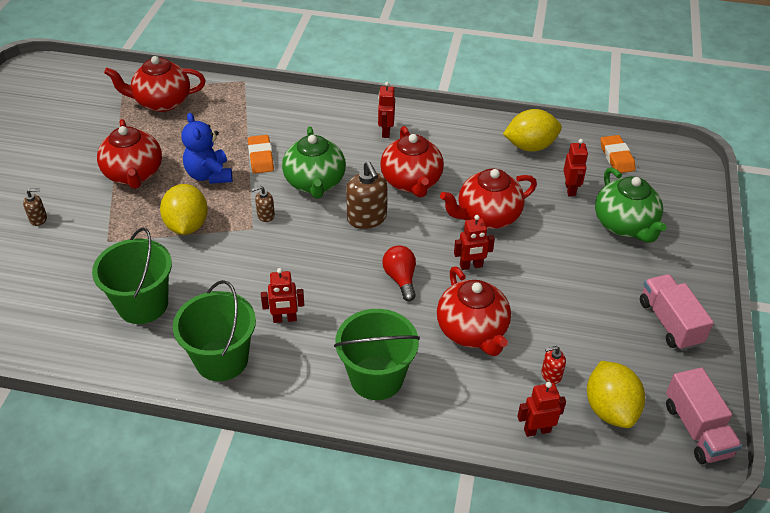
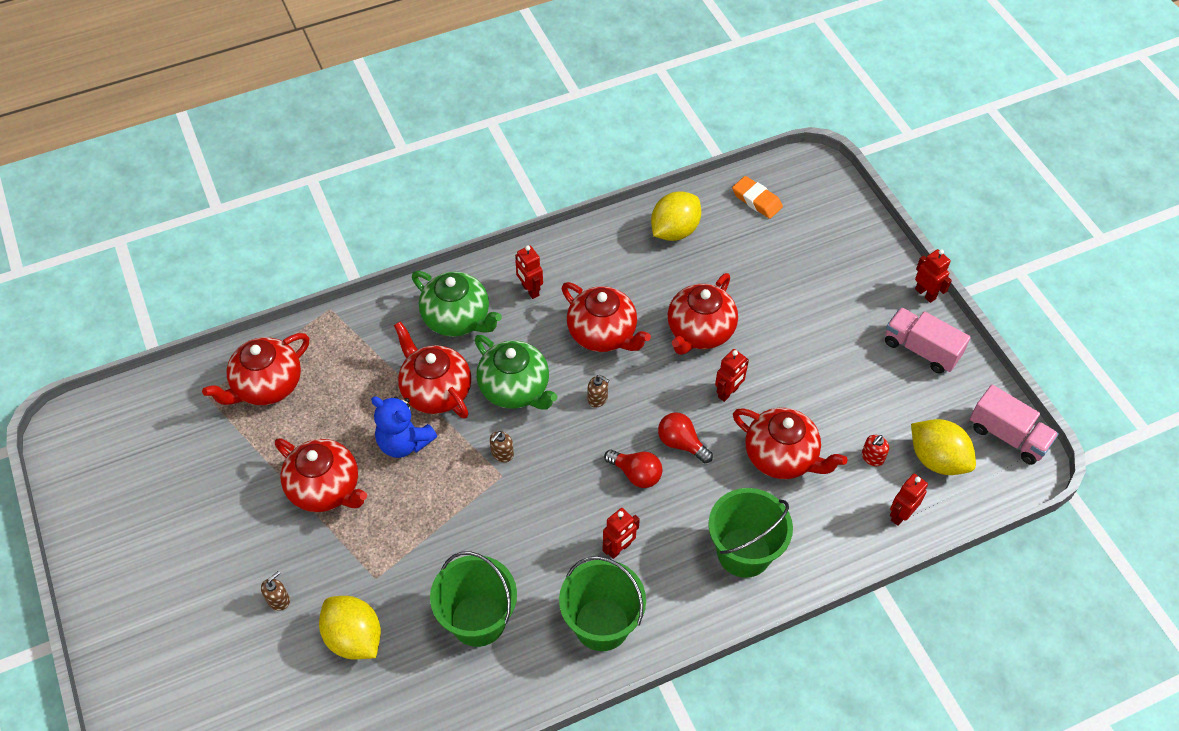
camera: 35 degrees left, 10 degrees up
yellow lemon [160,184,208,235] -> yellow lemon moved to [319,596,381,659]
orange eraser [248,135,274,174] -> red teapot [394,321,471,419]
brown soap dispenser [346,161,387,229] -> brown soap dispenser [588,375,609,408], size x0.52
red robot [564,139,588,196] -> red robot moved to [915,249,952,303]
green teapot [595,167,667,243] -> green teapot moved to [412,271,502,337]
none -> red light bulb [604,450,663,488]

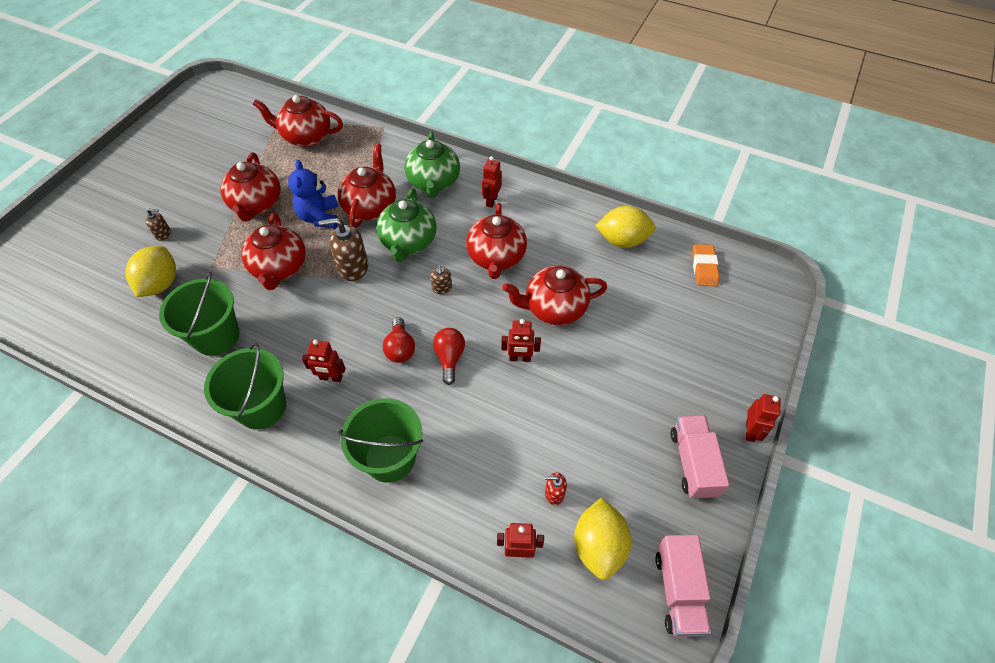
camera: 50 degrees right, 0 degrees up
brown soap dispenser [490,431,514,462] -> brown soap dispenser [318,218,368,281], size x1.91
red teapot [733,408,848,479] -> red teapot moved to [242,213,306,290]

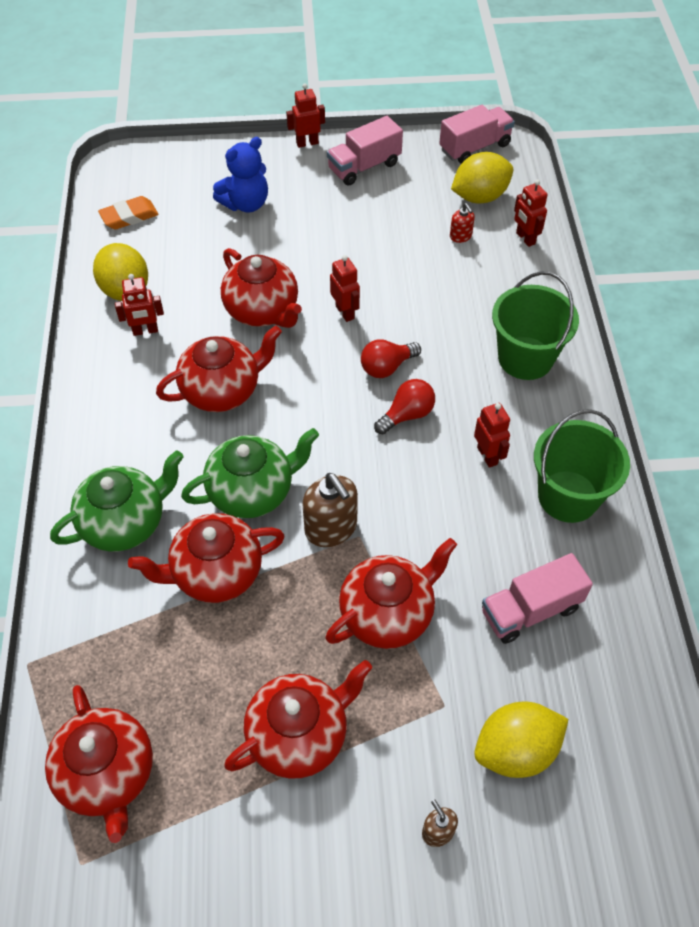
camera: 120 degrees left, 0 degrees up
green bucket [159,272,239,356] -> pink truck [482,553,593,644]
blue teddy bear [288,160,338,228] -> blue teddy bear moved to [213,137,268,213]
brown soap dispenser [430,265,452,294] -> none
red robot [482,156,502,208] -> red robot moved to [115,274,164,336]

